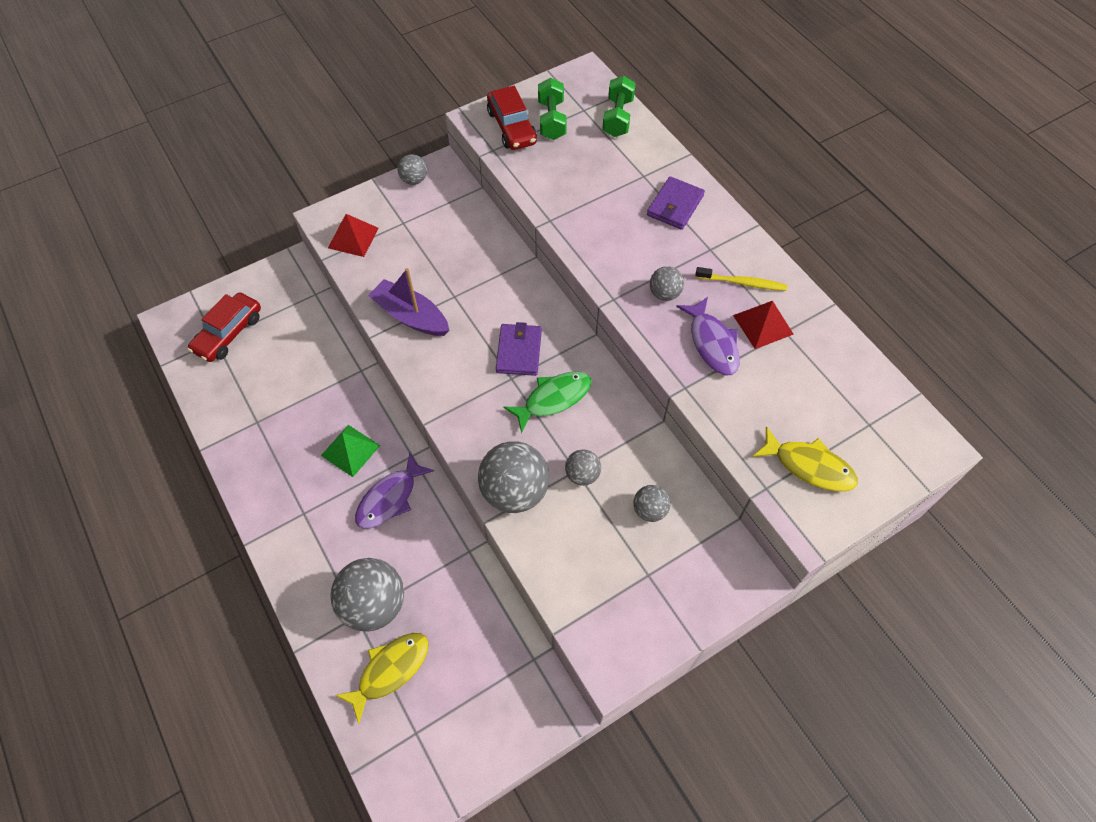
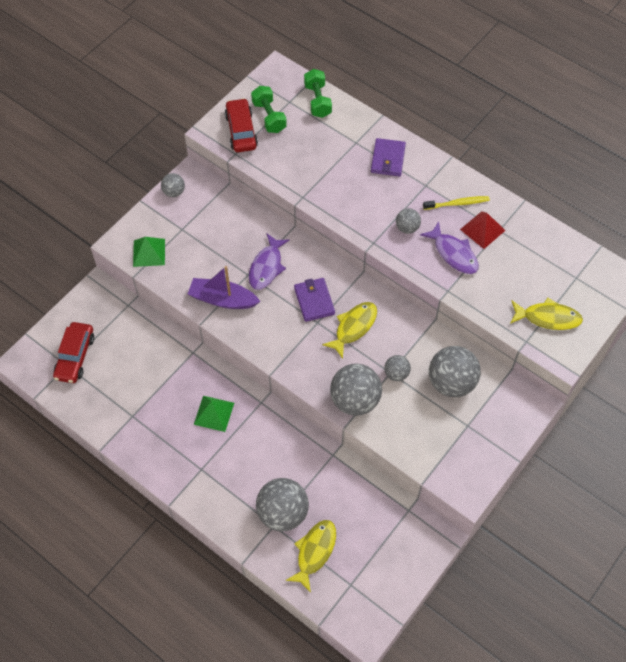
camera: 20 degrees left, 0 degrees up
red pyramid [328,214,379,257] -> green pyramid [133,237,165,267]
purple fish [355,452,434,529] -> purple fish moved to [249,234,290,290]
red car [487,86,537,150] -> red car turned 150 degrees counterclockwise [225,98,258,152]
green fish [503,371,592,433] -> yellow fish [322,302,377,359]
grey ball [633,485,670,522] -> grey ball [429,346,481,397], size x1.93

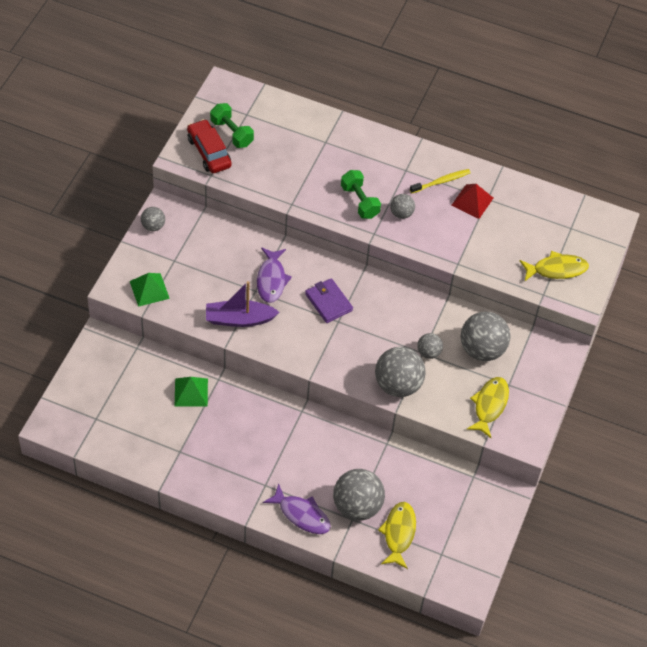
camera: 20 degrees left, 5 degrees down
red car [53,322,94,383] -> none
green pyramid [194,396,234,432] -> green pyramid moved to [175,377,208,407]
green dumbbell [304,69,332,118] -> green dumbbell moved to [341,170,381,219]
yellow fish [322,302,377,359] -> yellow fish moved to [466,377,509,438]
purple wallet [371,138,406,176] -> none
purple fish [420,222,479,274] -> purple fish moved to [263,483,331,534]

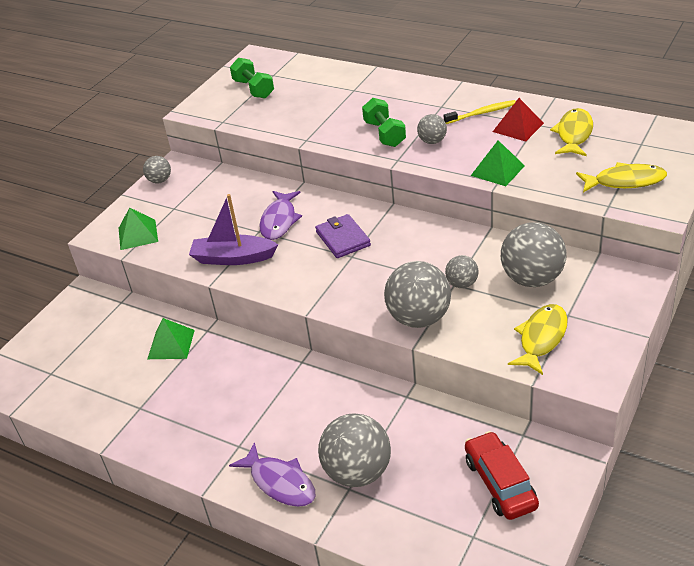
camera: 15 degrees right, 15 degrees down
red car [187,119,232,173] -> red car moved to [465,431,539,520]
yellow fish [378,502,416,569] -> yellow fish moved to [550,108,593,156]
none -> green pyramid [471,140,525,186]

